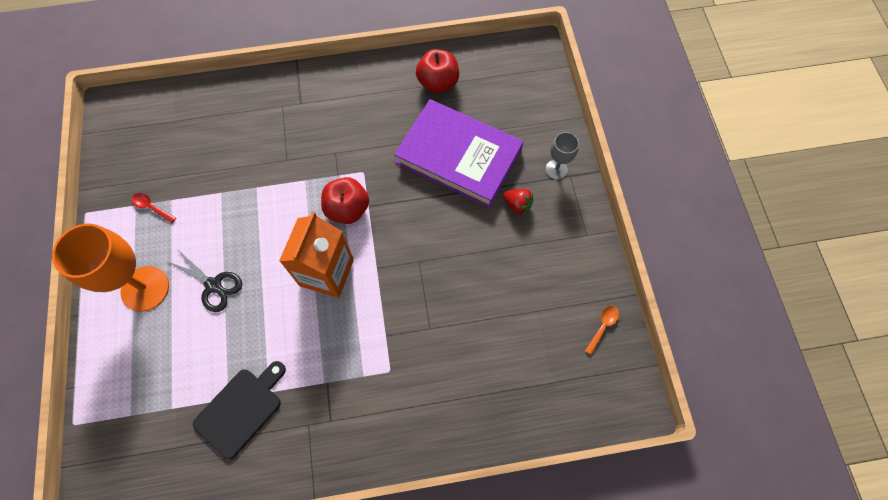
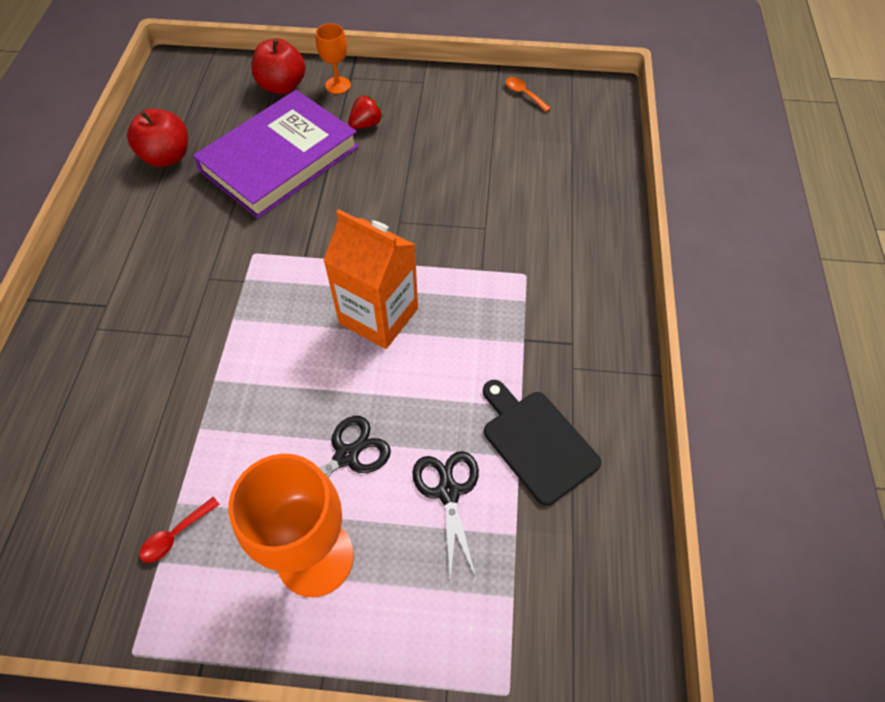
camera: 75 degrees left, 10 degrees down
red apple [321,177,369,224] -> red apple moved to [251,38,305,94]
grey goblet [545,132,579,180] -> orange goblet [316,23,351,94]
none -> black scissors [412,451,479,581]

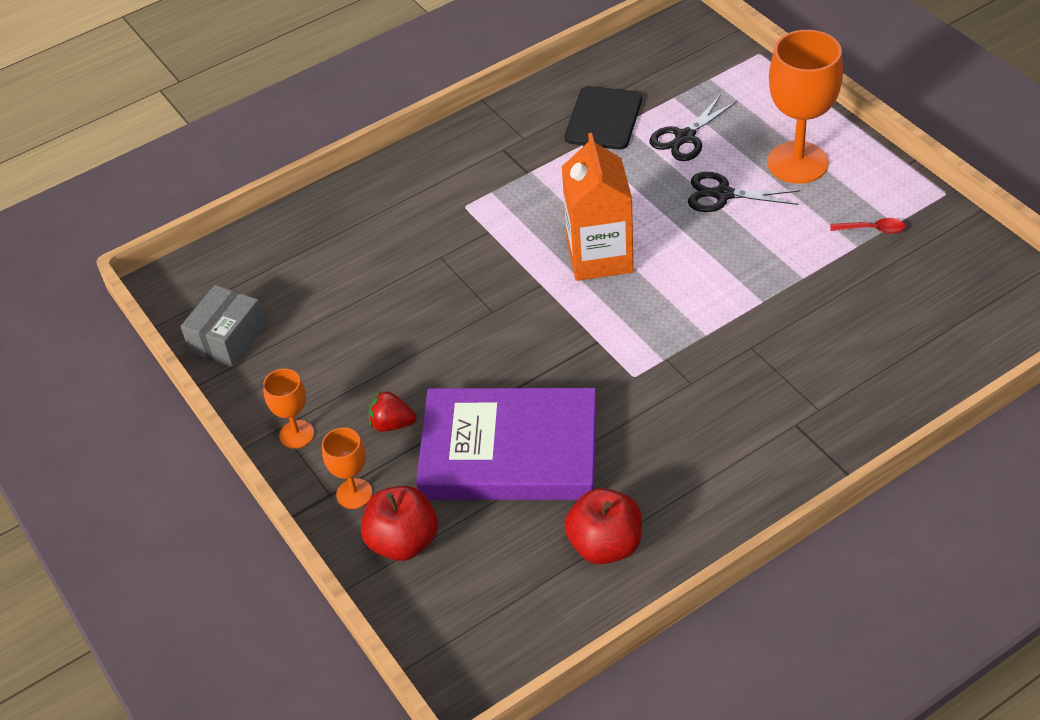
camera: 125 degrees left, 10 degrees down
orange spoon [505,77,551,112] -> grey box [180,285,266,367]
none -> orange goblet [263,369,314,449]

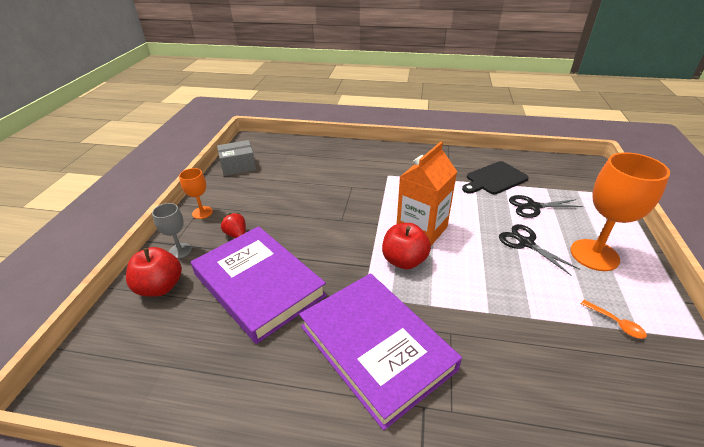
camera: 40 degrees right, 10 degrees down
orange goblet [322,427,372,509] -> grey goblet [152,203,192,259]
red apple [564,488,642,564] -> red apple moved to [382,223,431,269]
red spoon [830,218,906,234] -> orange spoon [581,300,647,339]
none -> purple book [299,273,462,431]

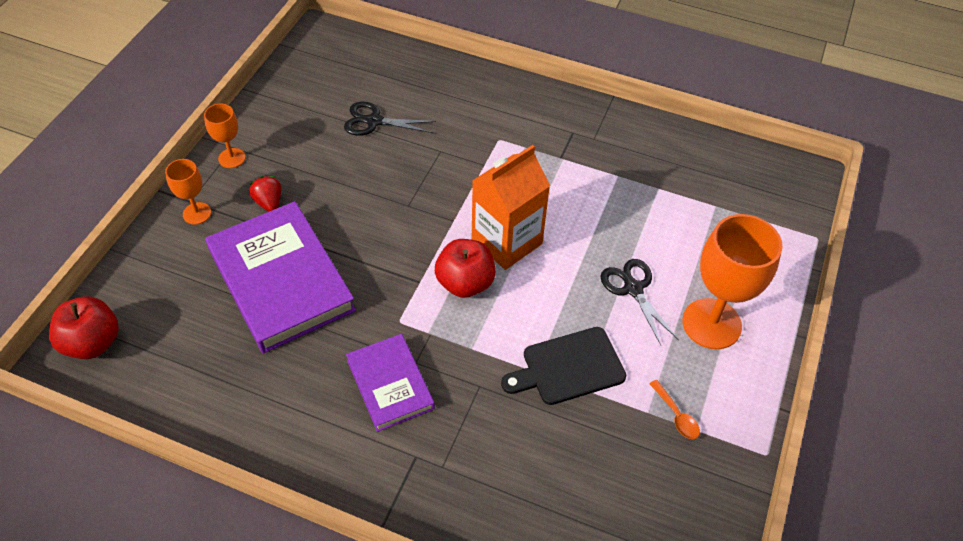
camera: 10 degrees right, 15 degrees up
red apple [126,247,182,297] -> red apple moved to [49,296,119,359]
grey goblet [152,203,192,259] -> orange goblet [165,159,211,225]
grey box [217,140,256,176] -> none
purple book [299,273,462,431] -> purple book [346,334,435,432], size x0.57
black cutting board [462,161,529,194] -> black cutting board moved to [501,327,626,405]
black scissors [509,195,583,218] -> black scissors moved to [344,102,436,136]

